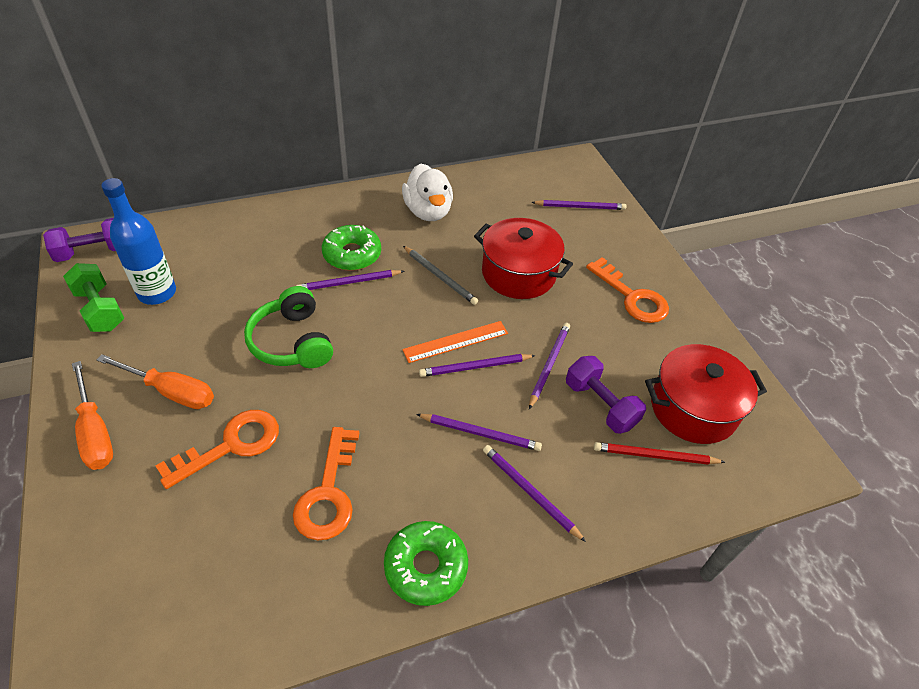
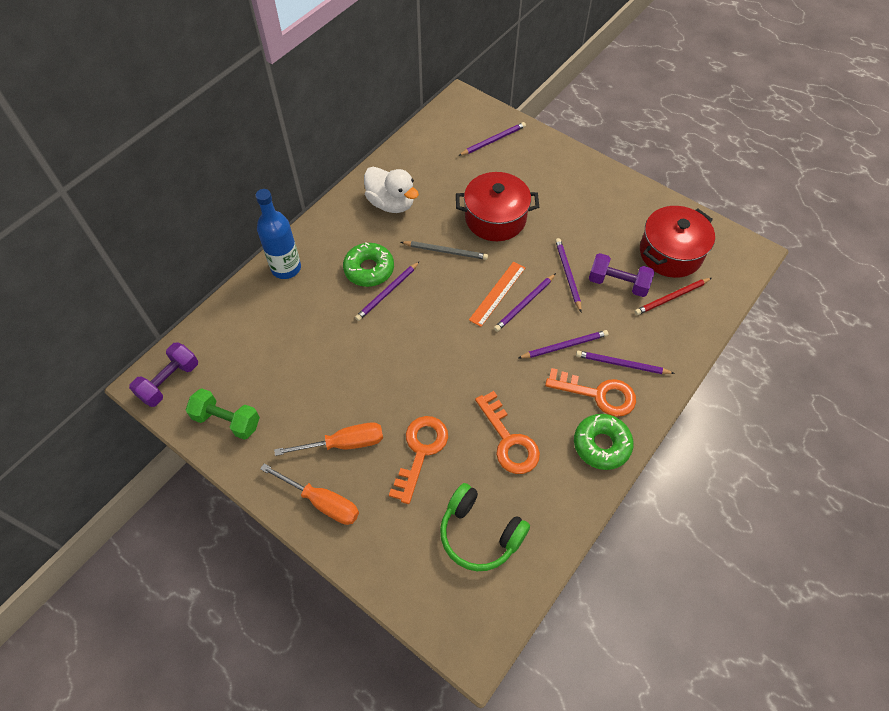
camera: 30 degrees left, 10 degrees up
blue bottle [101,178,176,305] -> blue bottle moved to [255,189,301,279]
green headphones [244,286,333,368] -> green headphones moved to [440,483,530,571]
orange key [586,257,669,323] -> orange key moved to [545,368,636,417]

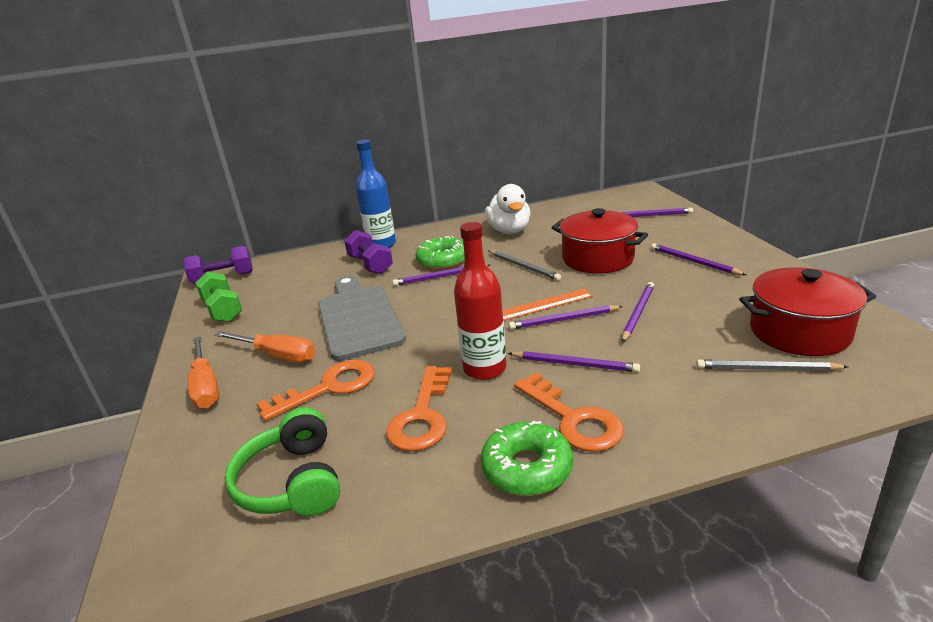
camera: 40 degrees right, 30 degrees down
purple pencil [576,351,675,374] -> purple pencil moved to [651,243,746,275]
purple dumbbell [589,253,655,297] -> purple dumbbell moved to [344,230,393,274]
red pencil [635,278,711,315] -> grey pencil [696,359,848,371]
none -> grey cutting board [318,276,406,361]
none -> red bottle [454,222,506,380]

